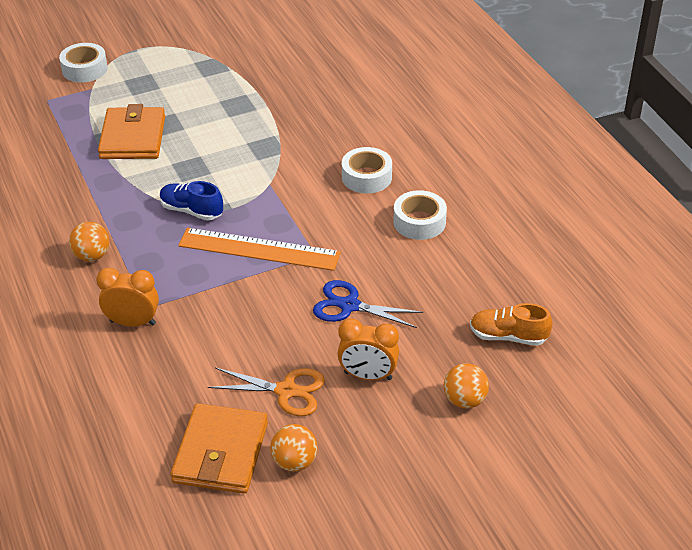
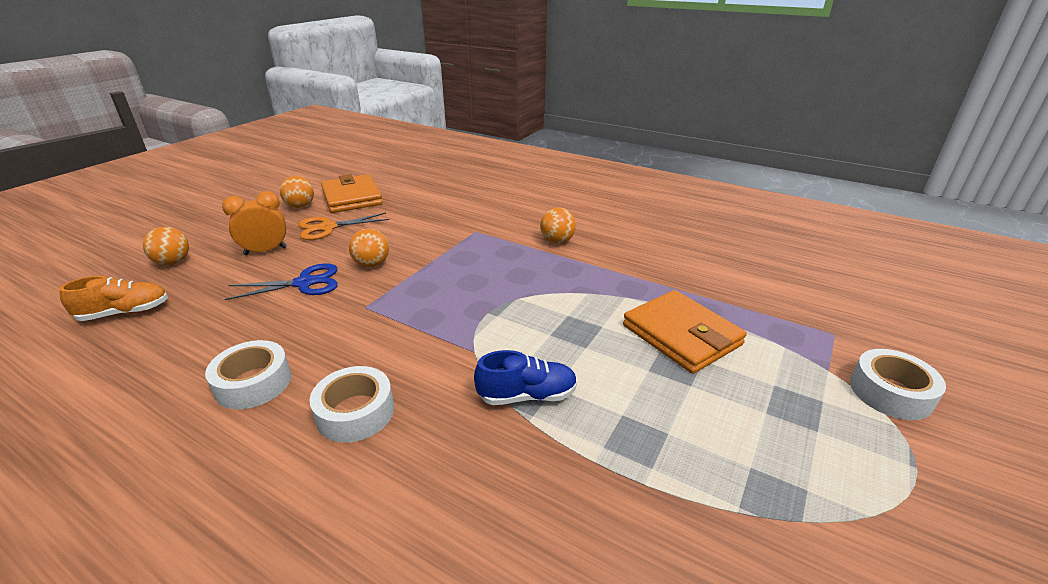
camera: 145 degrees right, 10 degrees down
orange clock [96,267,159,327] -> none
blue shoe [160,181,223,220] -> blue shoe moved to [474,350,577,405]
orange ruler [178,228,341,271] -> none
none -> orange ball [349,229,389,267]

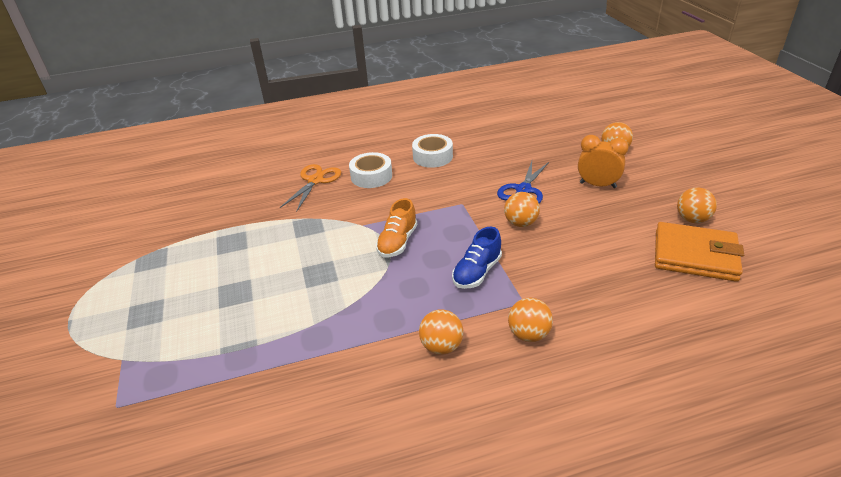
camera: 135 degrees right, 5 degrees up
orange shoe [59,276,168,321] -> orange shoe moved to [376,198,417,257]
orange clock [222,191,287,255] -> orange clock turned 90 degrees counterclockwise [578,135,628,188]
orange scissors [299,213,389,240] -> orange scissors moved to [280,164,341,212]
blue shoe [474,350,577,405] -> blue shoe moved to [452,227,502,289]
orange wallet [623,290,747,374] -> none
white tape [850,349,946,420] -> none
none -> orange ball [508,298,553,342]

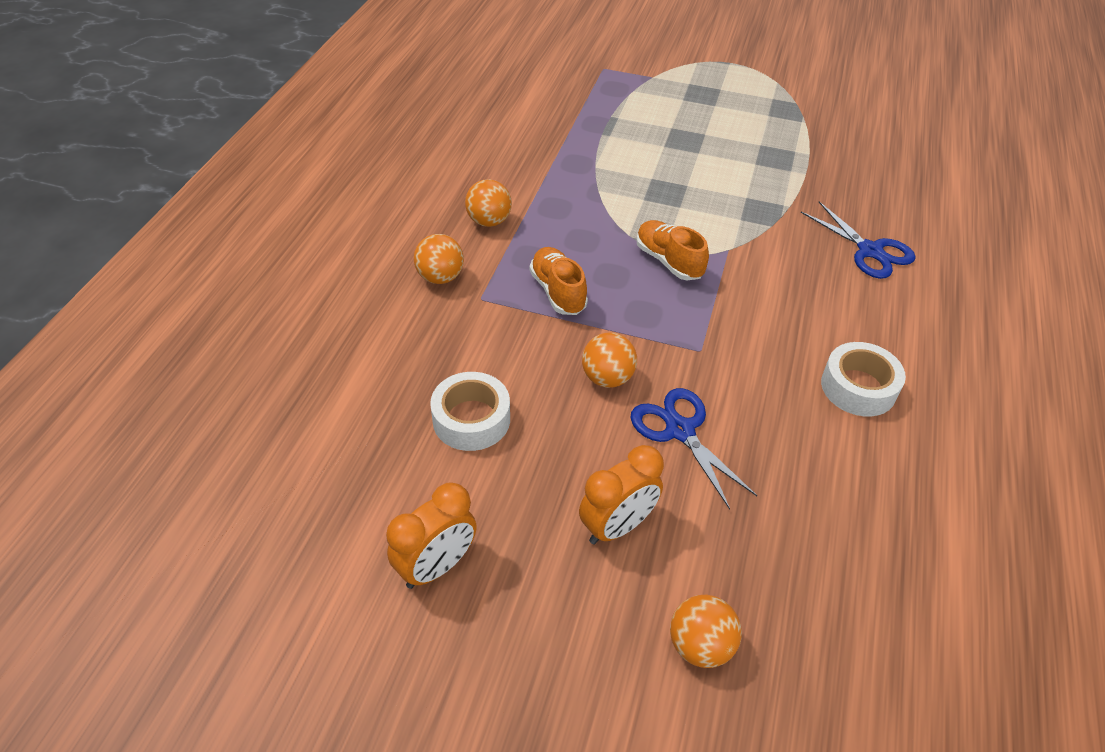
camera: 120 degrees right, 10 degrees up
orange scissors [280,164,341,212] -> blue scissors [801,202,916,279]
white tape [349,152,392,188] -> white tape moved to [430,372,510,451]
blue shoe [452,227,502,289] -> orange shoe [530,247,588,315]
orange wallet [655,222,744,282] -> none
orange ball [677,188,717,223] -> orange clock [386,482,477,589]

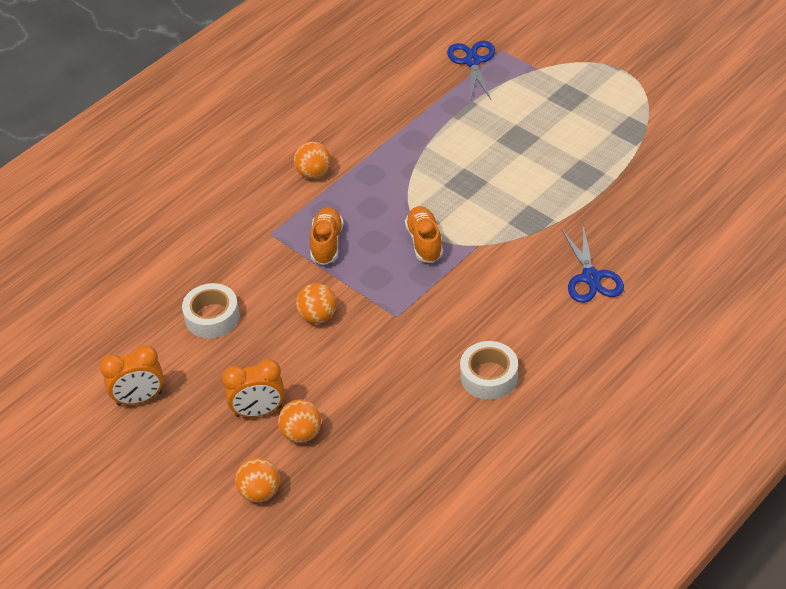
camera: 30 degrees right, 0 degrees up
orange ball [414,234,464,284] -> orange ball moved to [278,399,321,443]
blue scissors [630,388,757,509] -> blue scissors moved to [447,41,495,99]

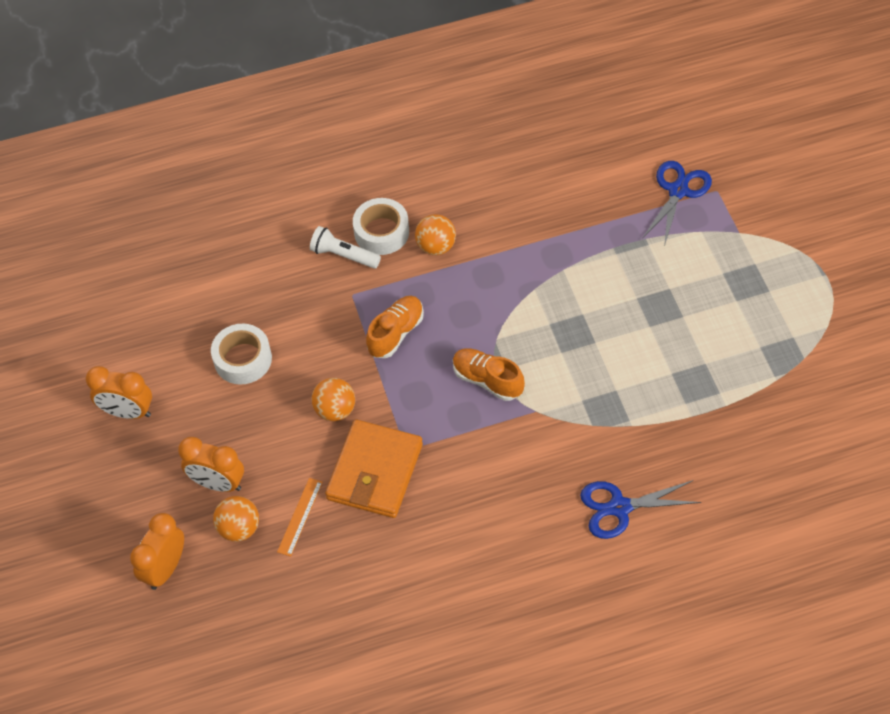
camera: 30 degrees right, 10 degrees up
orange ball [235,457,280,502] -> orange clock [130,513,184,590]
orange shoe [405,206,443,263] -> orange shoe turned 75 degrees counterclockwise [453,348,525,401]
white tape [460,341,518,400] -> white tape moved to [353,198,409,255]
blue scissors [561,225,624,303] -> blue scissors turned 60 degrees clockwise [580,480,701,539]
none -> orange ruler [277,478,323,557]
none -> white flashlight [310,226,381,269]
none -> orange wallet [325,420,423,518]

